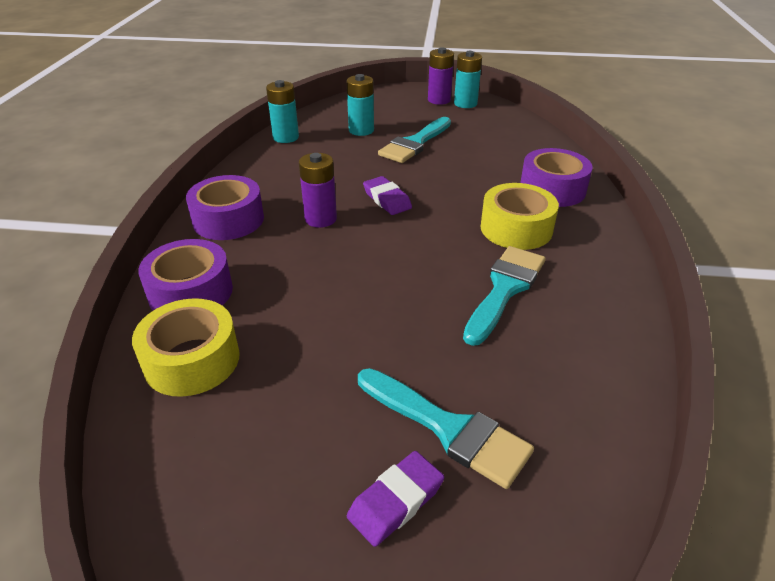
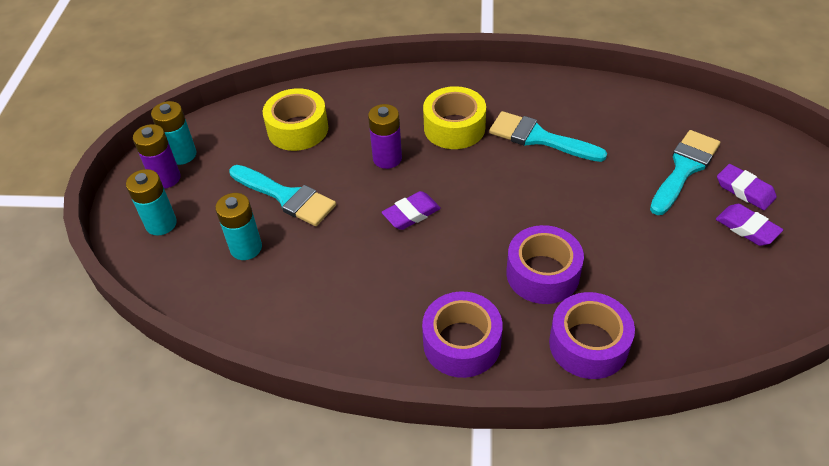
camera: 90 degrees left, 10 degrees up
yellow tape [132,298,240,397] -> yellow tape moved to [263,88,328,151]
turquoise battery [266,80,299,143] -> turquoise battery moved to [126,169,177,236]
purple battery [299,153,337,228] -> purple battery moved to [368,104,402,169]
purple tape [520,148,593,207] -> purple tape moved to [506,225,584,304]
none -> purple eraser [716,204,783,246]

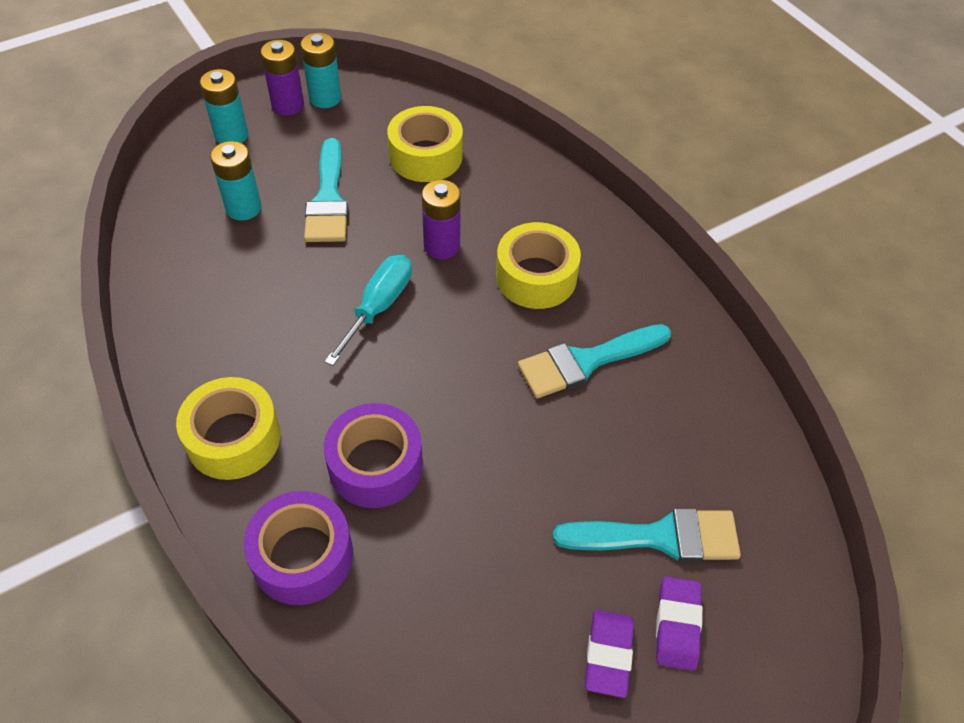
camera: 50 degrees right, 5 degrees up
purple eraser [381,191,441,230] -> turquoise screwdriver [324,255,412,366]
purple tape [422,291,503,378] -> yellow tape [176,377,281,480]
turquoise brush [489,111,607,162] -> turquoise brush turned 105 degrees counterclockwise [518,324,671,398]

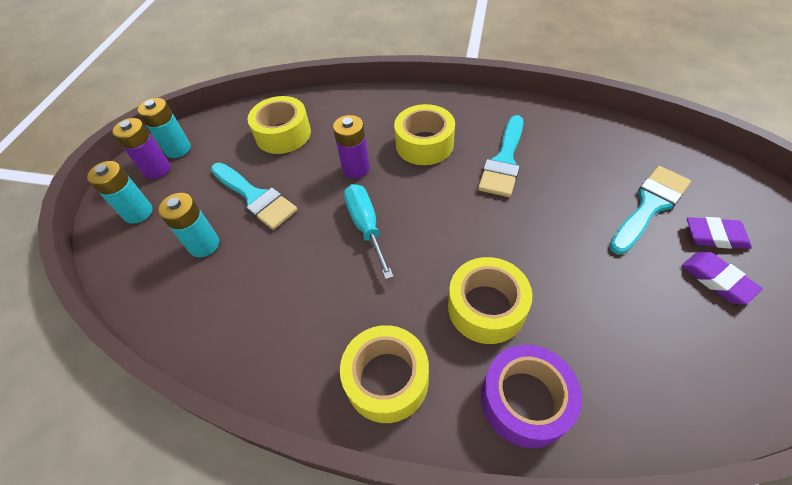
camera: 40 degrees left, 0 degrees up
purple tape [324,403,423,508] -> yellow tape [448,257,532,344]
purple eraser [656,576,703,671] -> purple eraser turned 45 degrees counterclockwise [687,217,752,249]

